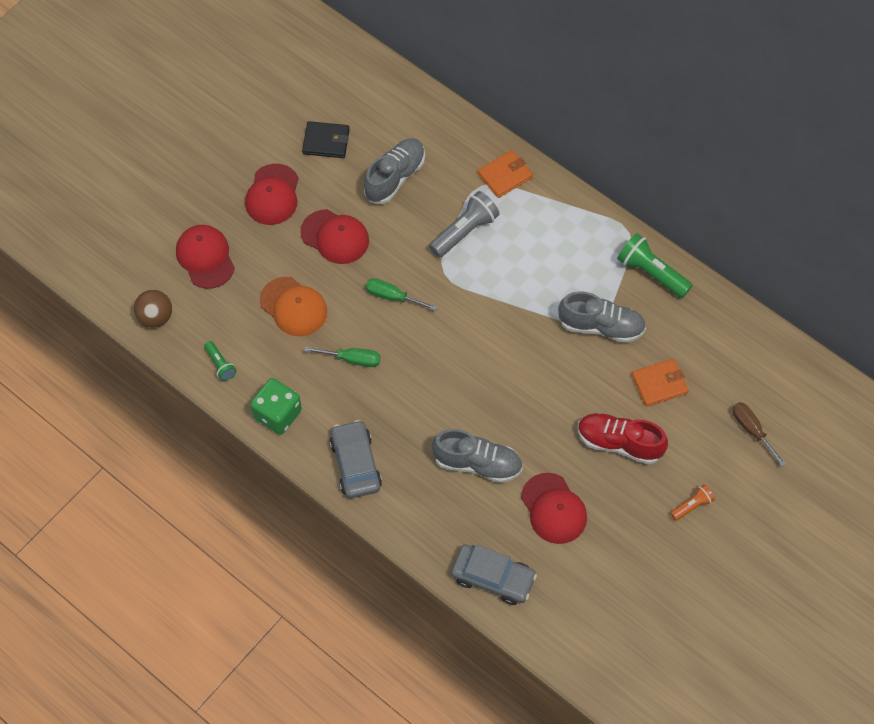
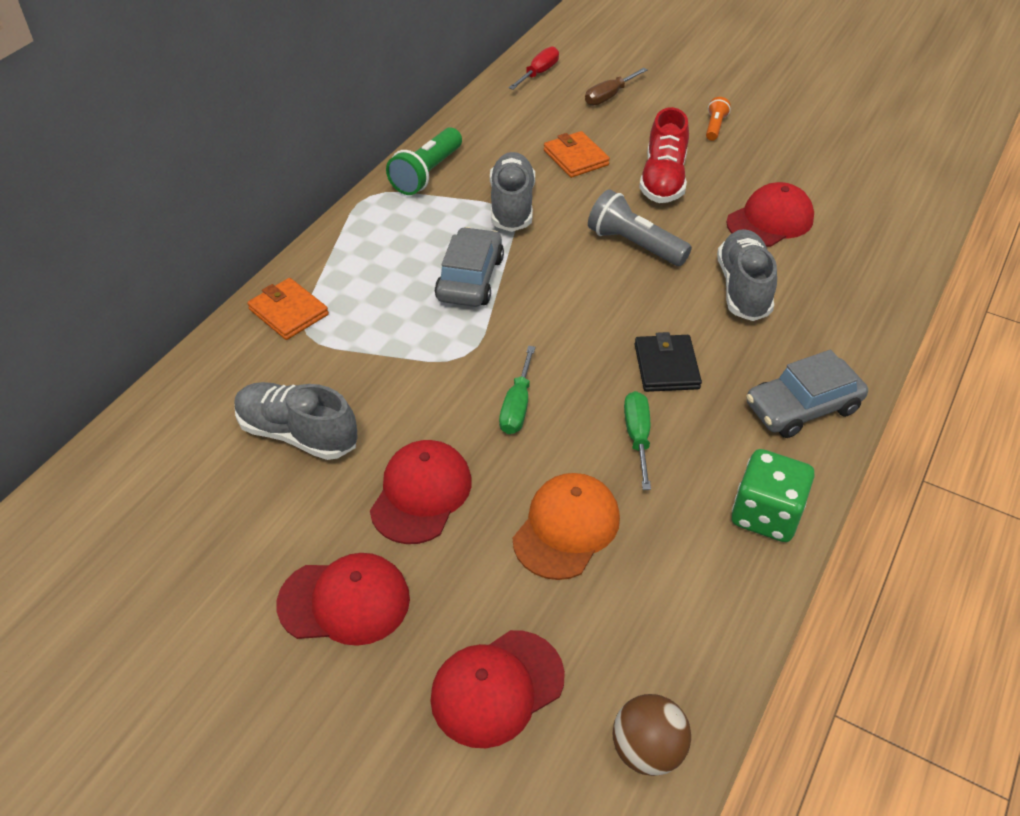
camera: 100 degrees left, 15 degrees down
green flashlight [204,341,236,381] -> none
black wallet [302,121,350,158] -> black wallet moved to [635,332,702,392]
grey flashlight [429,191,500,258] -> grey flashlight moved to [588,189,692,266]
grey car [451,544,537,605] -> grey car moved to [435,227,504,307]
orange flashlight [670,484,715,521] -> orange flashlight turned 60 degrees clockwise [706,97,731,141]
none -> red screwdriver [509,46,559,90]

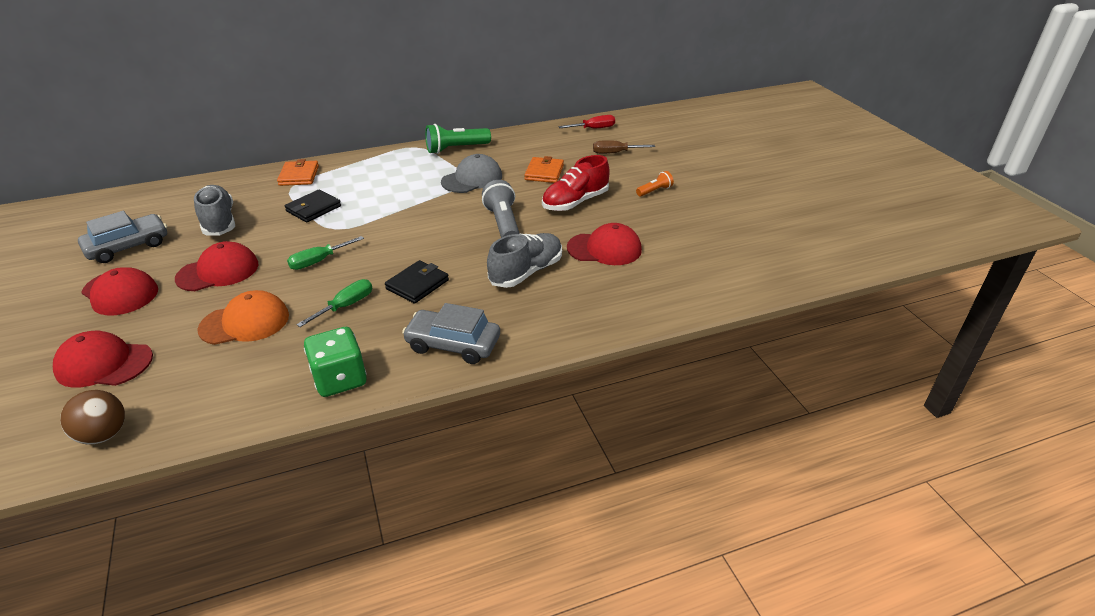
camera: 40 degrees right, 10 degrees down
grey car [435,227,504,307] -> grey car moved to [78,211,167,263]
grey shoe [490,152,535,232] -> grey cap [441,154,502,193]
none -> black wallet [284,190,341,223]

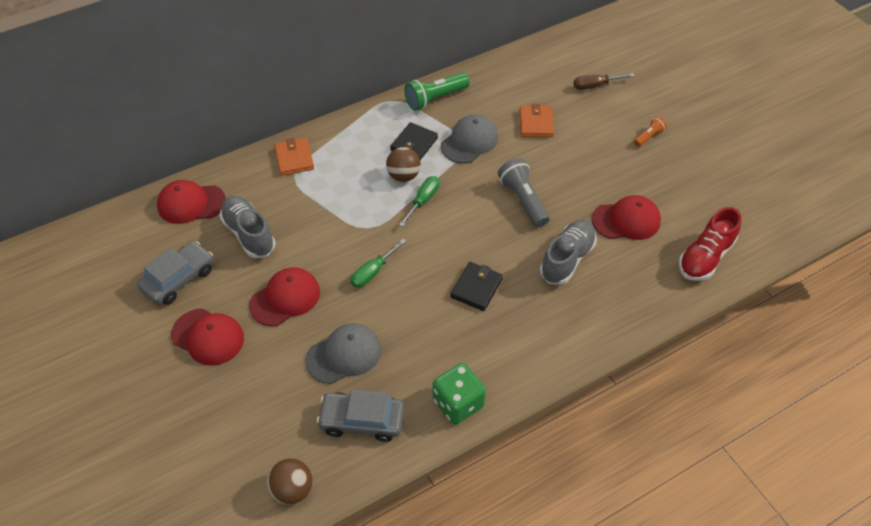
camera: 10 degrees left, 15 degrees up
red cap [53,331,153,388] -> red cap moved to [157,180,226,224]
orange cap [197,290,289,345] -> grey cap [306,323,381,384]
black wallet [284,190,341,223] -> black wallet moved to [390,122,438,160]
green screwdriver [296,279,372,327] -> green screwdriver moved to [399,176,439,227]
grey car [402,303,500,364] -> grey car moved to [317,390,404,442]
red shoe [542,155,610,211] -> red shoe moved to [679,207,742,281]
red screwdriver [559,115,615,128] -> none
none -> brown ball [386,147,421,182]

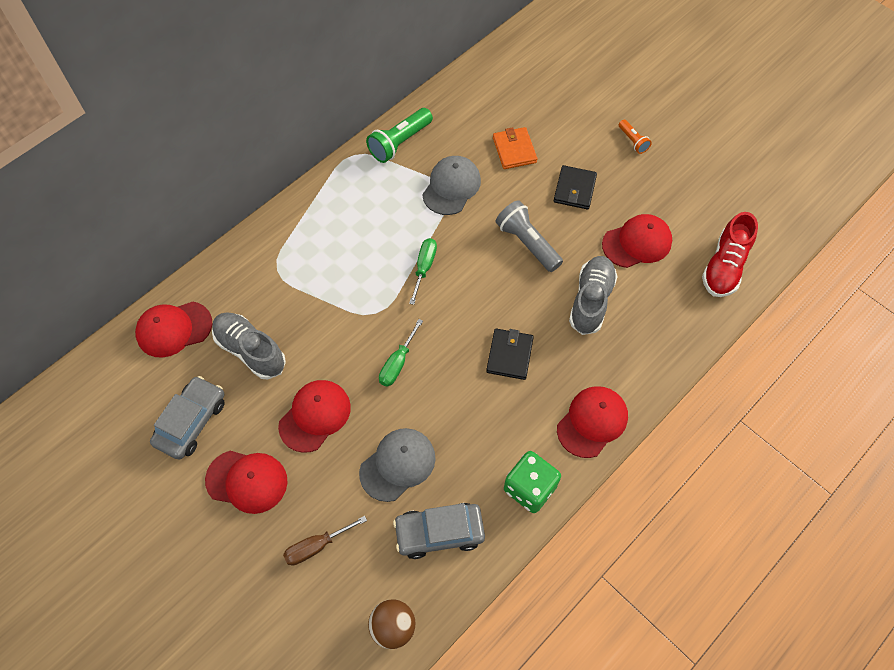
camera: 15 degrees left, 10 degrees up
orange wallet [274,138,314,176] -> none
brown ball [386,147,421,182] -> none
black wallet [390,122,438,160] -> black wallet moved to [554,165,597,209]
brown screwdriver [574,73,634,90] -> brown screwdriver moved to [283,516,367,565]
orange flashlight [634,116,667,147] -> orange flashlight turned 120 degrees clockwise [619,120,652,154]
none -> red cap [557,386,628,458]

